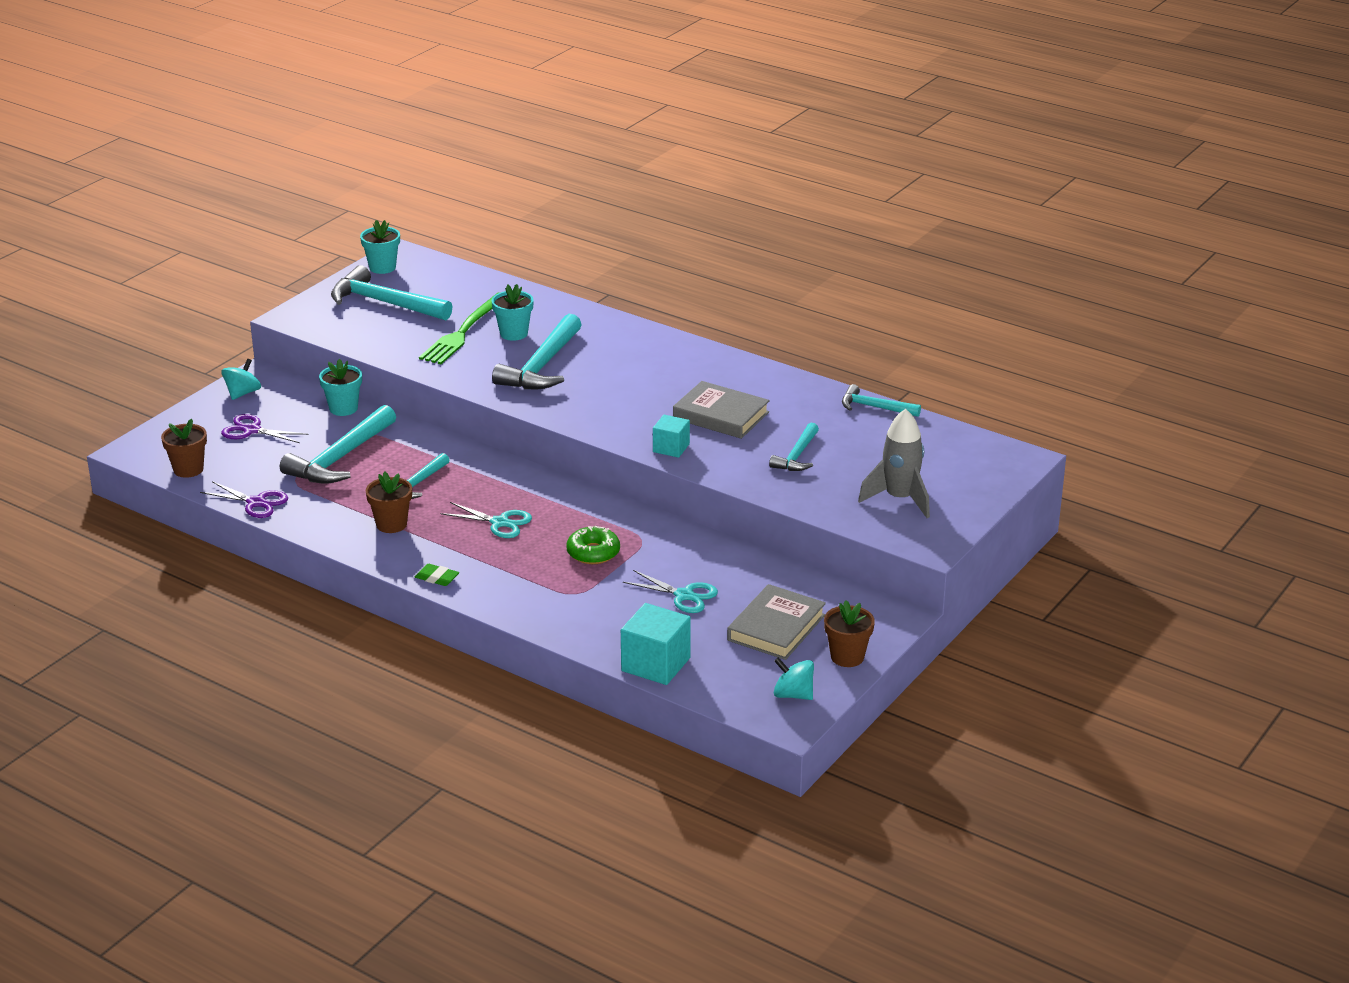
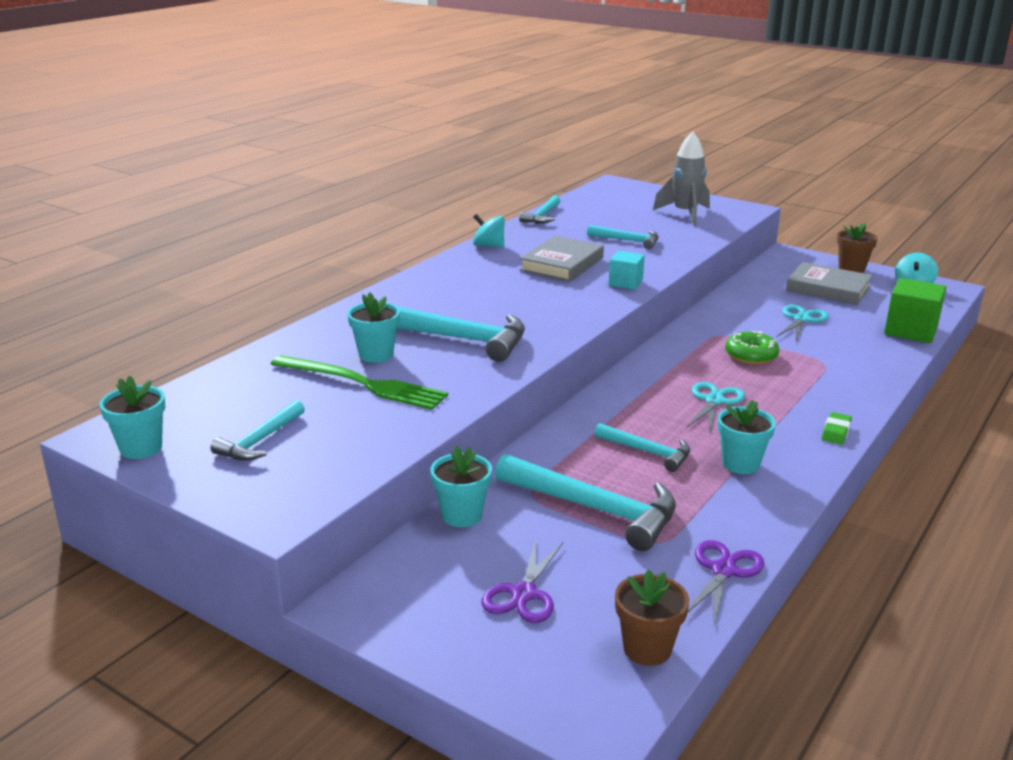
camera: 90 degrees left, 5 degrees down
turquoise spinning top [221,359,261,400] -> turquoise spinning top moved to [473,214,505,248]
turquoise hammer [331,265,453,320] -> turquoise hammer [210,400,305,461], size x0.57
brown flower pot [366,472,412,533] -> turquoise flower pot [718,400,776,474]
turquoise cube [621,603,691,685] -> green cube [884,278,946,343]

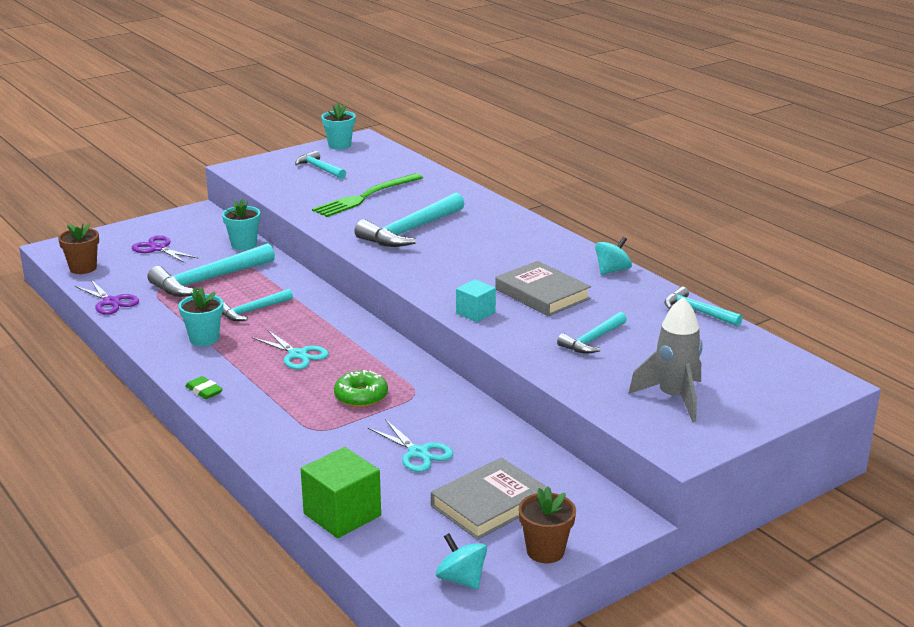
camera: 110 degrees right, 0 degrees up
turquoise flower pot [347,292,400,363] -> none

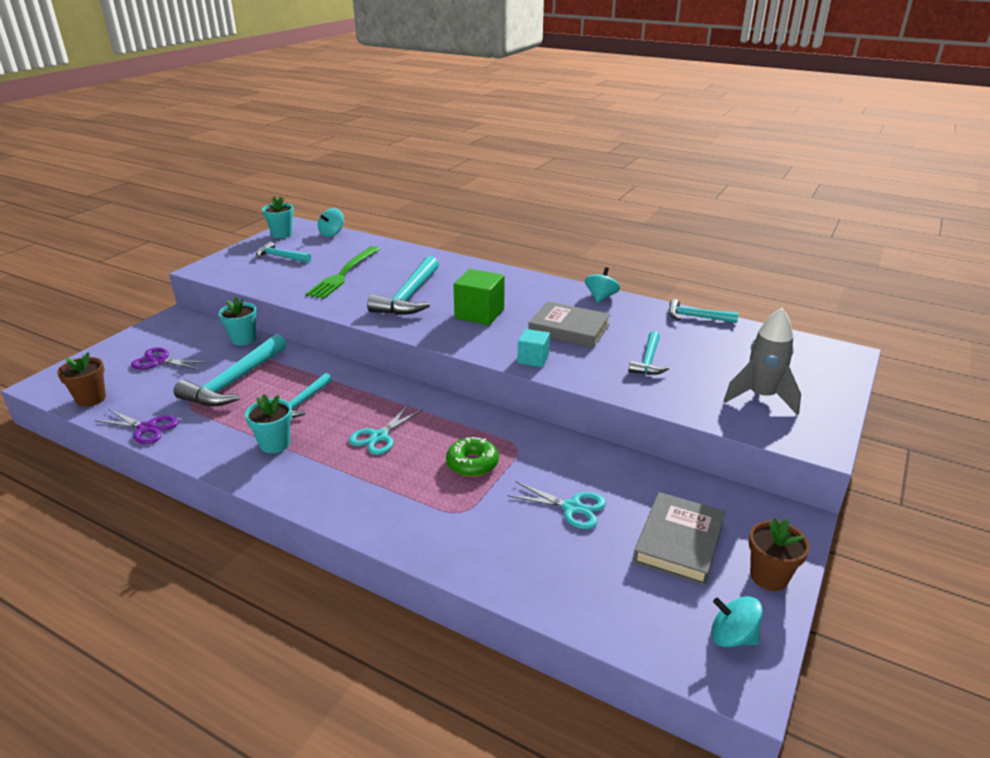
camera: 25 degrees left, 5 degrees up
green eraser [185,376,223,399] -> none
turquoise scissors [252,330,329,369] -> turquoise scissors turned 105 degrees clockwise [349,405,423,455]
green cube [301,447,381,538] -> green cube moved to [453,269,505,325]
none -> turquoise spinning top [318,208,344,237]

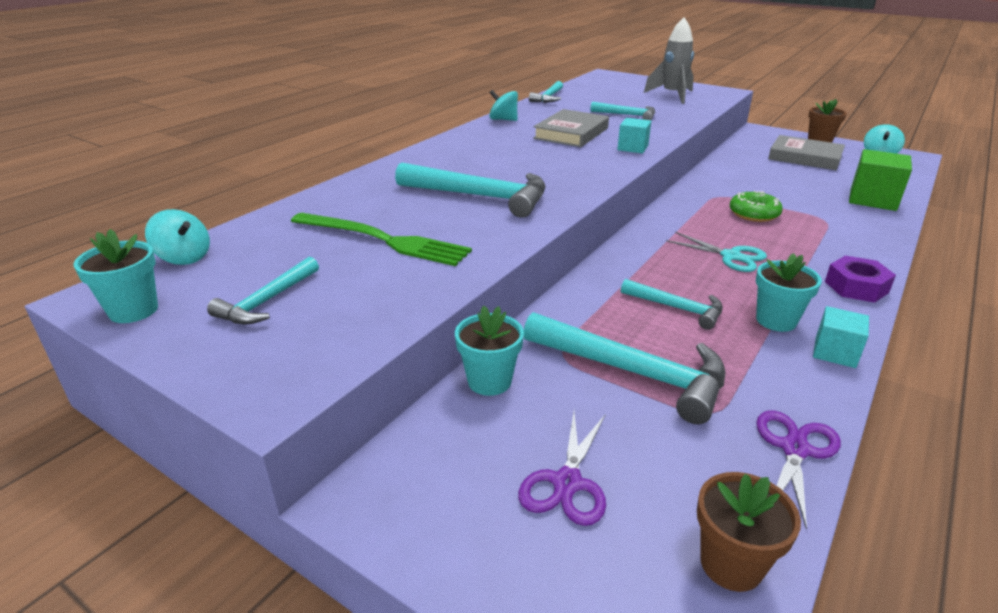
camera: 85 degrees left, 0 degrees up
green cube [453,269,505,325] -> green cube moved to [849,149,912,211]
turquoise scissors [507,481,606,529] -> none
none -> turquoise cube [813,306,869,368]
none -> purple nut [825,256,896,303]

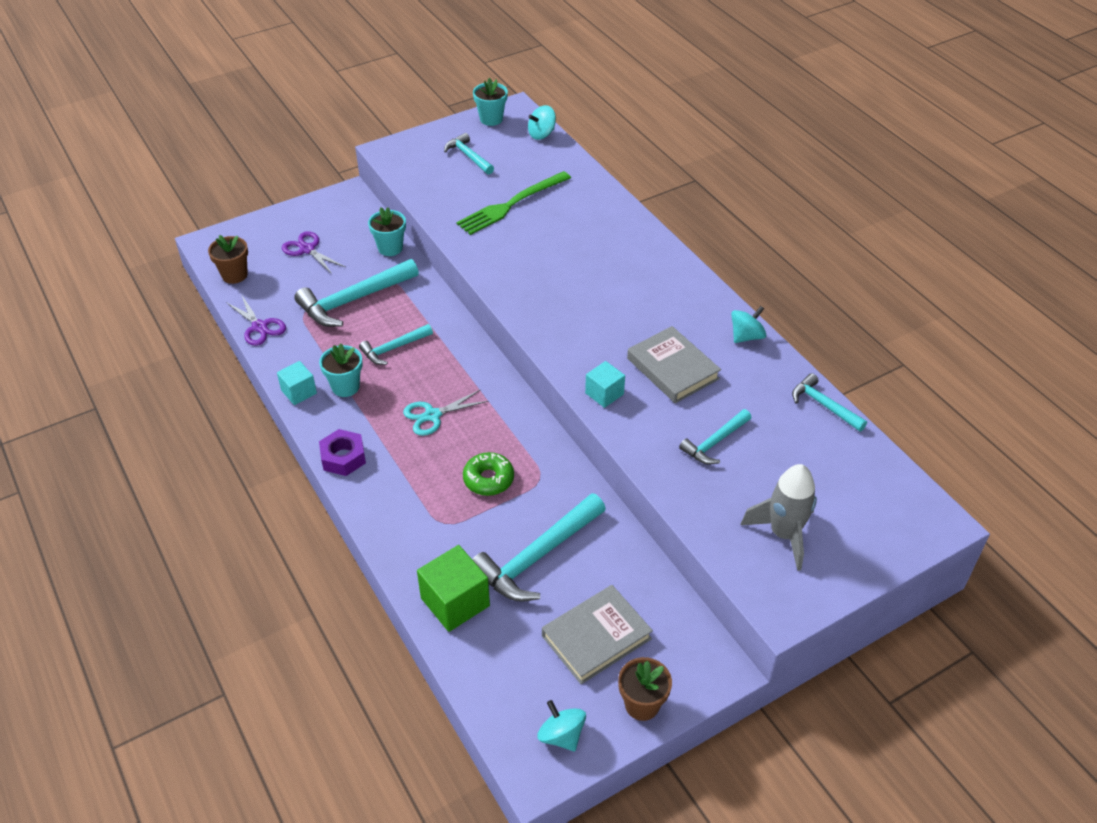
camera: 115 degrees right, 15 degrees up
turquoise hammer [395,162,546,218] -> turquoise hammer moved to [472,493,606,602]

